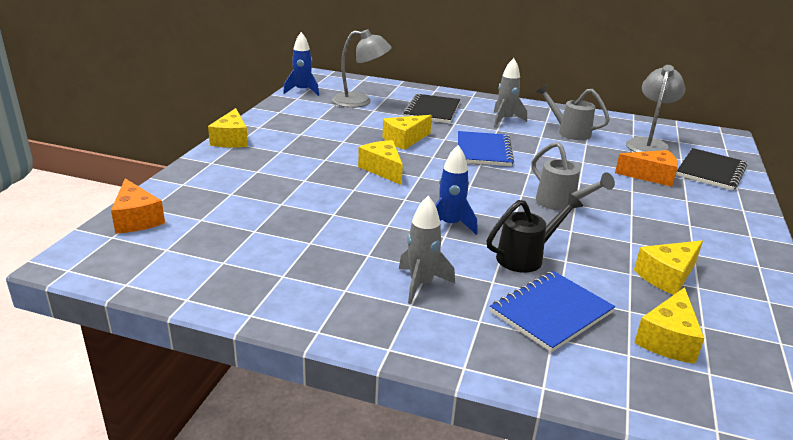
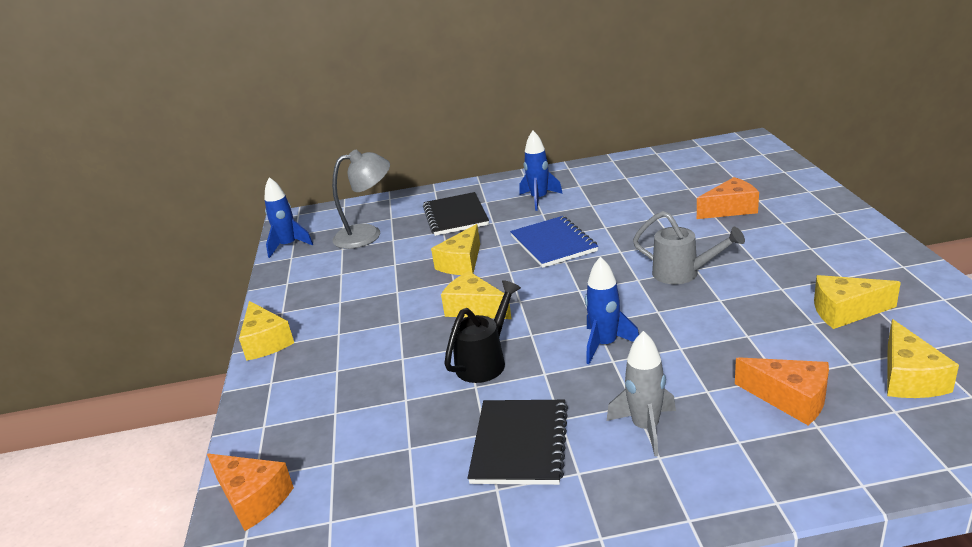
camera: 20 degrees left, 0 degrees up
black watering can [486,193,583,273] -> black watering can moved to [444,280,521,383]
blue notebook [490,271,615,352] -> orange cheese [735,357,829,425]
grey rocket [494,58,527,127] -> blue rocket [520,130,563,211]
grey watering can [536,84,610,140] -> none
grey lamp [626,65,685,152] -> none
yellow cheese [634,240,703,295] -> yellow cheese turned 60 degrees clockwise [814,275,901,329]
black notebook [676,148,747,190] -> black notebook moved to [467,400,568,485]

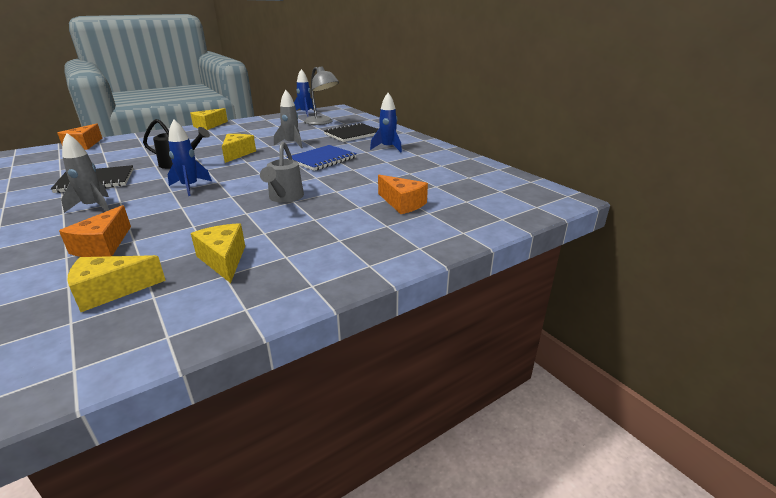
camera: 60 degrees right, 0 degrees up
yellow cheese [431,224,480,275] -> grey rocket [274,90,303,148]

